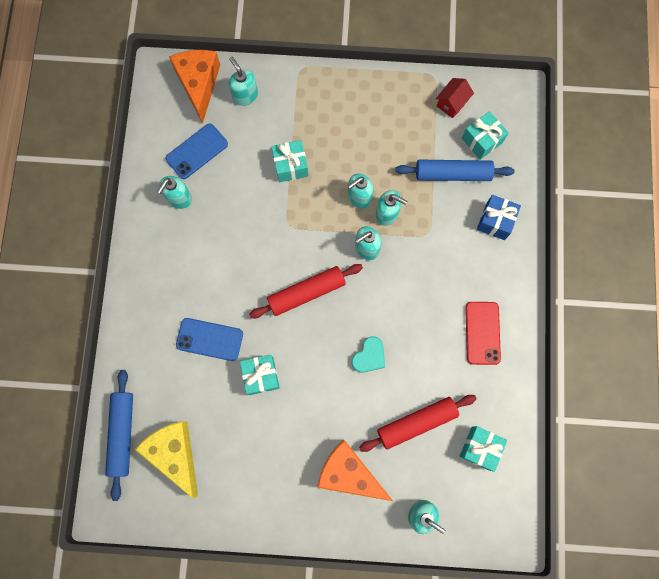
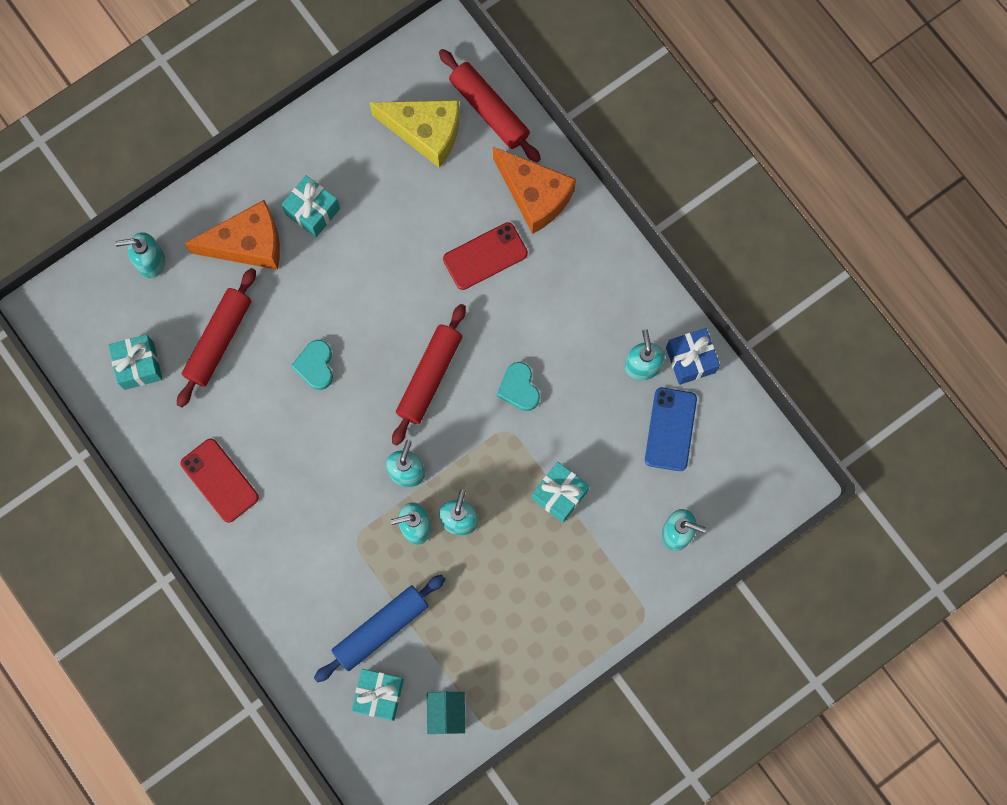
camera: 140 degrees right, 0 degrees up
blue rolling pin [105,370,133,501] -> red rolling pin [439,49,541,163]
orange cheese [169,50,220,124] -> orange cheese moved to [493,147,576,234]
blue phone [176,318,243,361] -> red phone [443,222,528,290]
turquoise gift [240,355,280,395] -> turquoise gift moved to [282,176,340,237]
red house [436,78,474,118] -> turquoise house [427,692,465,734]
blue gift [477,195,521,240] -> blue gift moved to [666,328,720,385]
none -> turquoise heart [497,362,540,411]

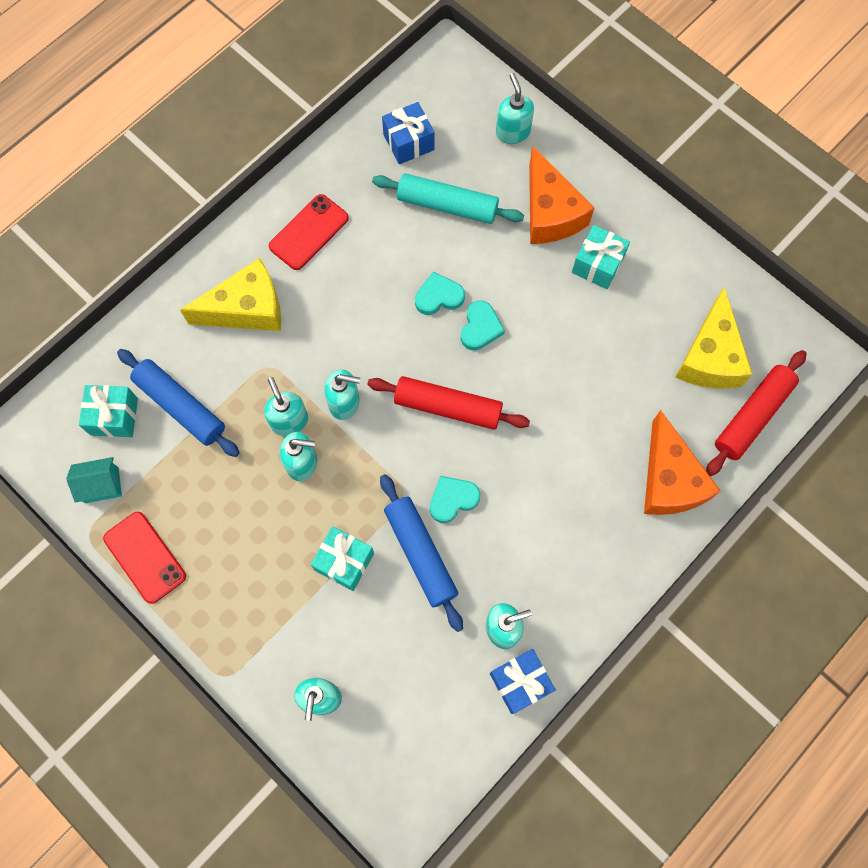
camera: 80 degrees right, 5 degrees down
turquoise gift [108,335,163,390] -> blue gift [382,102,435,164]
red rolling pin [177,268,256,408] -> turquoise rolling pin [372,173,524,224]
red phone [443,222,528,290] -> red phone moved to [103,512,186,604]
orange cheese [493,147,576,234] -> orange cheese turned 45 degrees counterclockwise [644,410,720,515]
blue phone [645,387,697,471] -> none
none -> yellow cheese [180,258,281,331]
none -> blue rolling pin [380,474,463,632]
none -> turquoise heart [461,300,505,350]

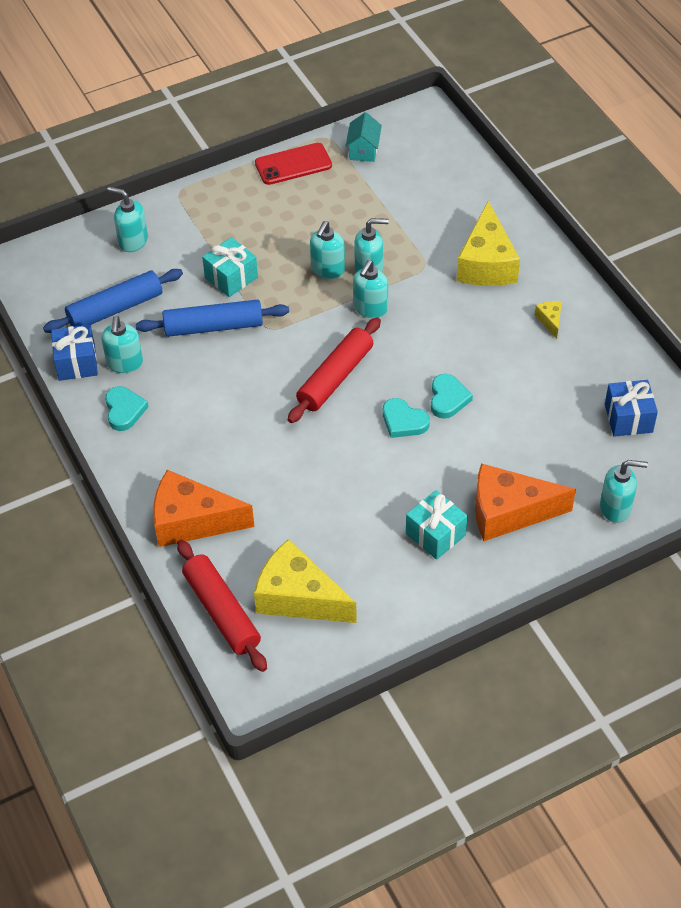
camera: 110 degrees right, 20 degrees down
turquoise gift [79,385,138,437] -> none
blue rolling pin [117,349,240,457] -> blue rolling pin moved to [43,269,183,333]
red phone [269,194,349,270] -> yellow cheese [535,301,562,339]
turquoise rolling pin [372,173,524,224] -> none
turquoise heart [430,476,480,523] -> turquoise heart moved to [105,386,149,431]

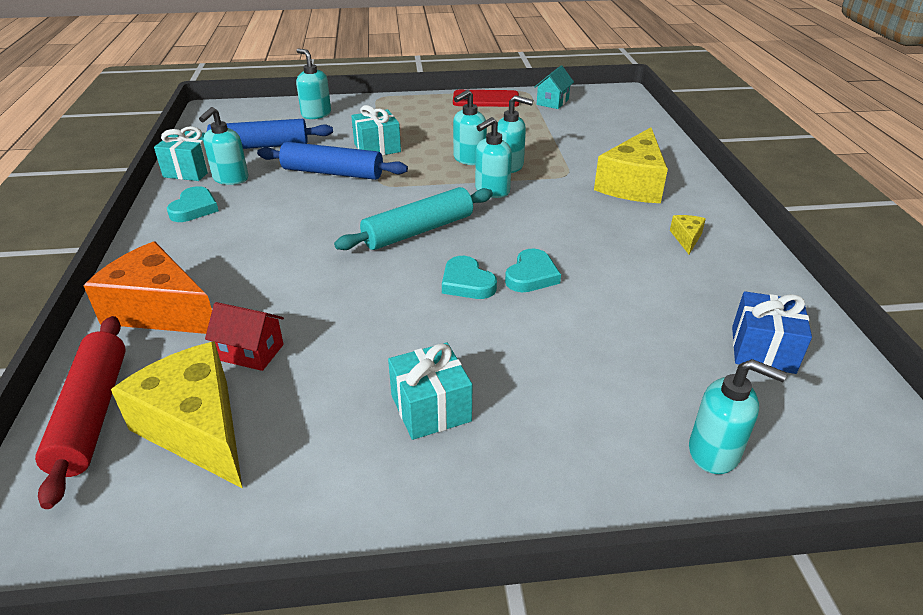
camera: 20 degrees right, 15 degrees down
blue gift [51,325,98,381] -> turquoise gift [154,126,211,181]
red rolling pin [288,317,381,423] -> turquoise rolling pin [334,187,493,250]
orange cheese [475,463,576,541] -> none
none -> red house [205,302,284,371]

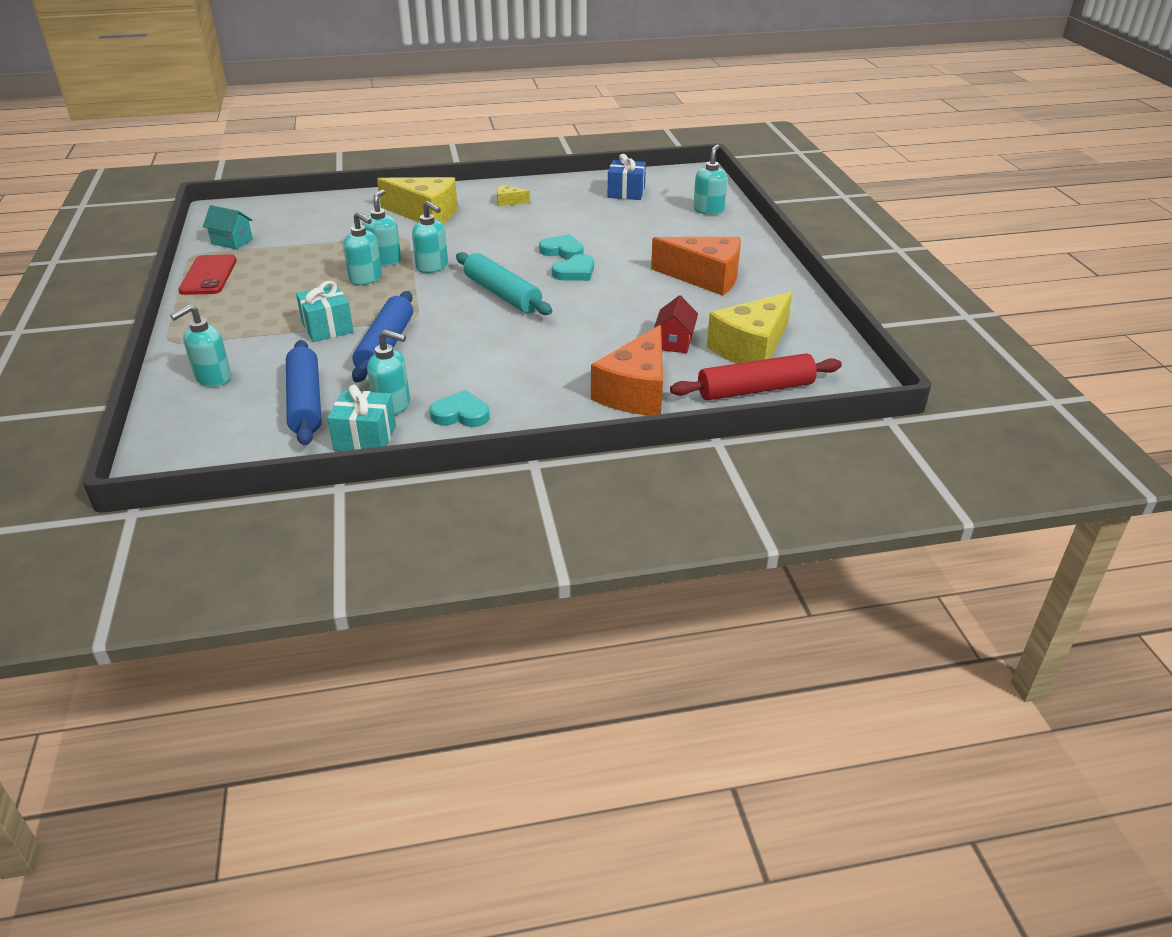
camera: 95 degrees left, 0 degrees up
turquoise gift [388,343,472,440] -> orange cheese [651,237,741,296]

